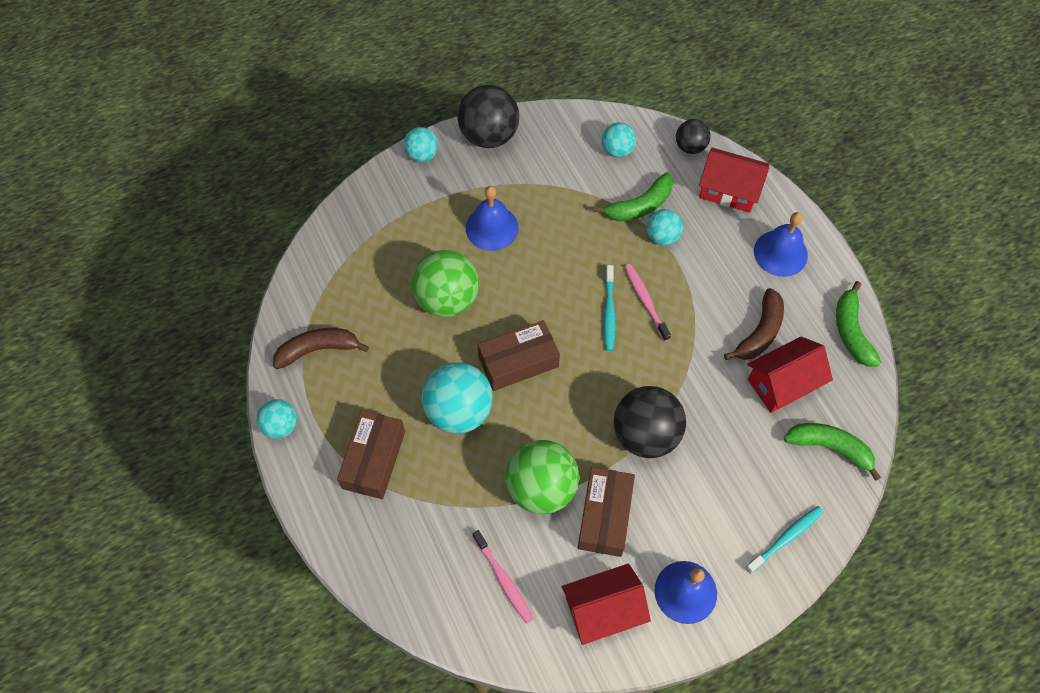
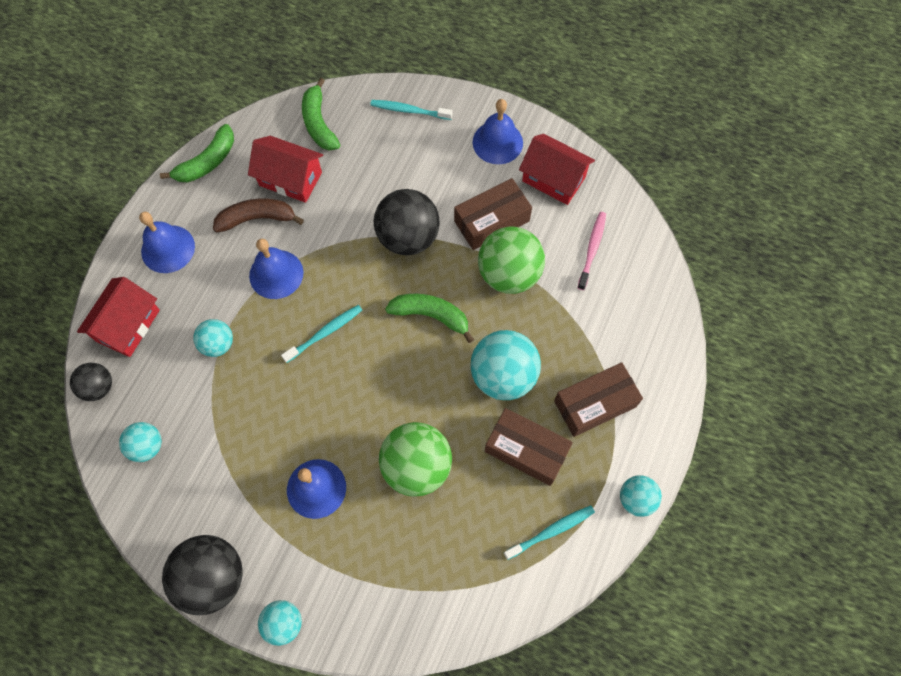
camera: 130 degrees left, 5 degrees up
brown banana [273,328,369,369] -> turquoise toothbrush [504,505,595,560]
brown box [477,320,560,391] -> brown box moved to [485,408,573,486]
green banana [594,173,673,222] -> green banana moved to [385,294,474,343]
pink toothbrush [624,264,671,341] -> none
red house [699,148,769,213] -> red house turned 45 degrees clockwise [77,277,160,357]
none -> blue bell [249,239,303,299]

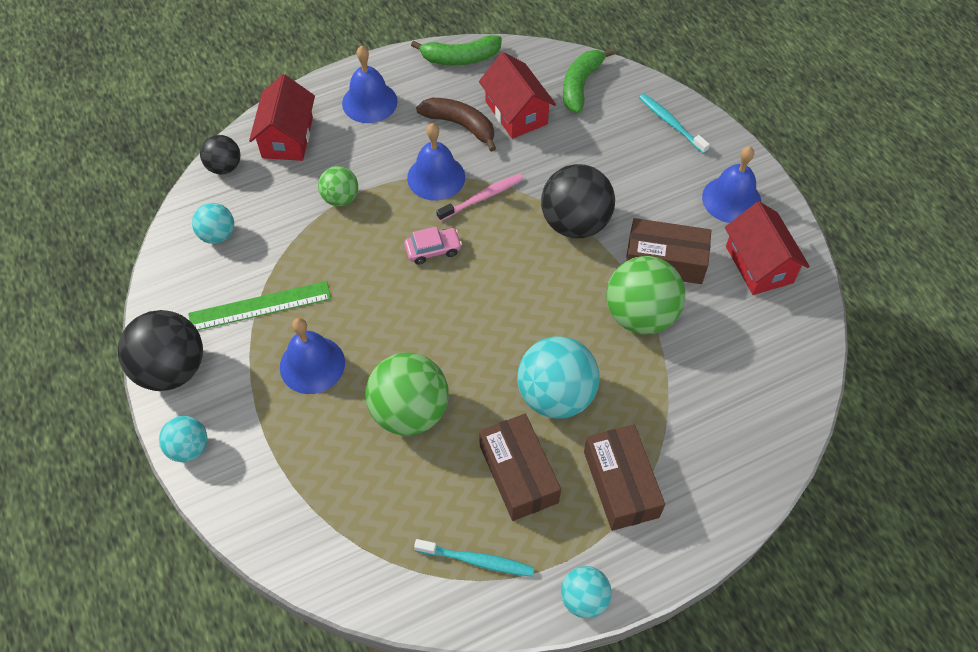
camera: 40 degrees right, 10 degrees down
red house [77,277,160,357] -> red house turned 60 degrees counterclockwise [249,74,315,161]
turquoise ball [193,319,233,357] -> green ball [318,166,358,206]
turquoise toothbrush [281,305,362,363] -> pink car [404,227,462,265]
green banana [385,294,474,343] -> none
brown box [554,362,643,437] -> brown box turned 60 degrees clockwise [584,424,665,531]
pink toothbrush [578,212,606,290] -> pink toothbrush moved to [436,174,523,221]
none -> green ruler [188,281,331,330]

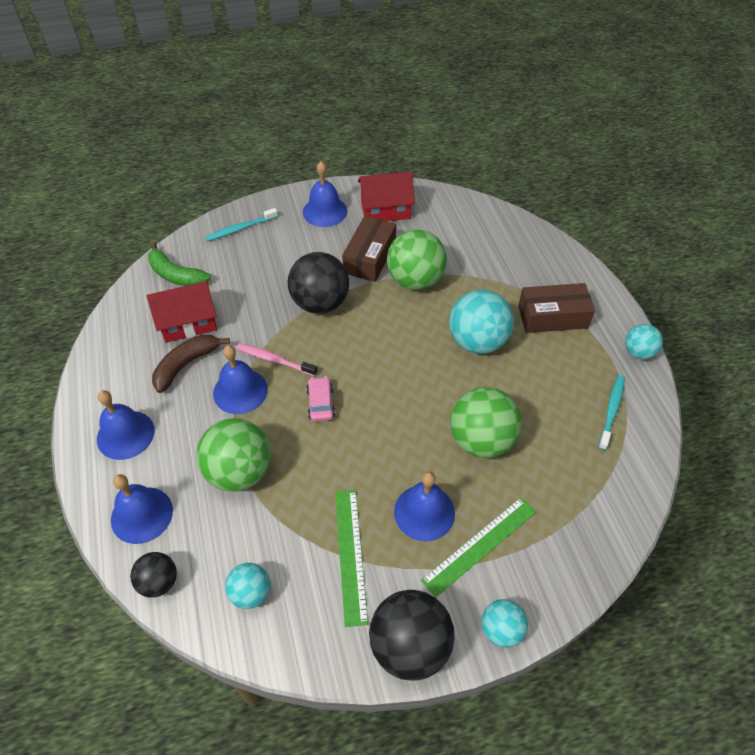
camera: 80 degrees left, 5 degrees down
red house [249,74,315,161] -> blue bell [111,474,173,544]
green ball [318,166,358,206] -> green ball [196,418,271,492], size x1.80
green banana [411,35,502,66] -> none
pink toothbrush [436,174,523,221] -> pink toothbrush turned 45 degrees counterclockwise [237,343,318,376]
brown box [479,414,561,521] -> none
none -> green ruler [421,497,536,598]

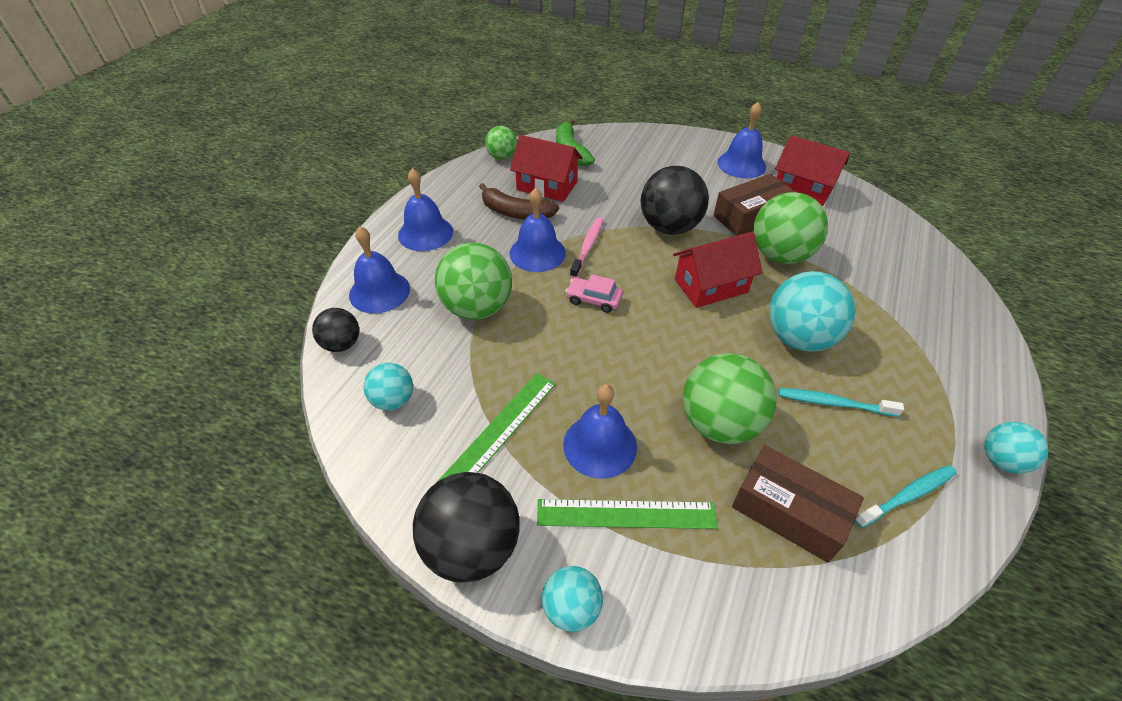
camera: 40 degrees right, 5 degrees down
brown banana [152,335,230,393] -> brown banana turned 150 degrees counterclockwise [479,183,559,219]
turquoise toothbrush [205,208,278,241] -> turquoise toothbrush moved to [778,388,904,417]
pink toothbrush [237,343,318,376] -> pink toothbrush turned 45 degrees clockwise [570,217,603,278]
pink car [306,376,335,422] -> pink car turned 105 degrees counterclockwise [565,275,623,313]
brown box [518,283,595,333] -> brown box moved to [732,445,864,563]
none -> green ball [485,126,517,160]
none -> red house [673,232,763,308]

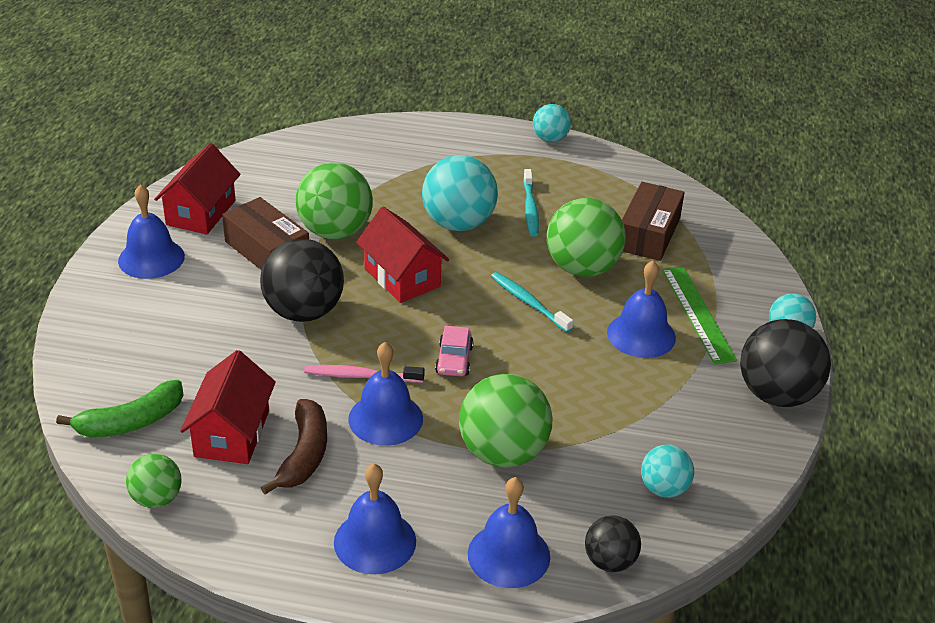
camera: 105 degrees left, 10 degrees down
green ruler [436,373,556,483] -> none
turquoise toothbrush [855,465,957,528] -> turquoise toothbrush moved to [491,272,573,333]

